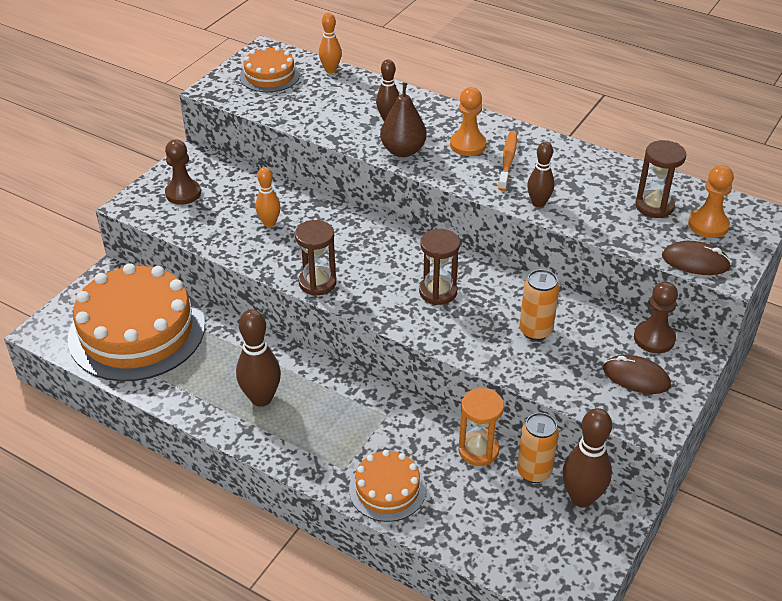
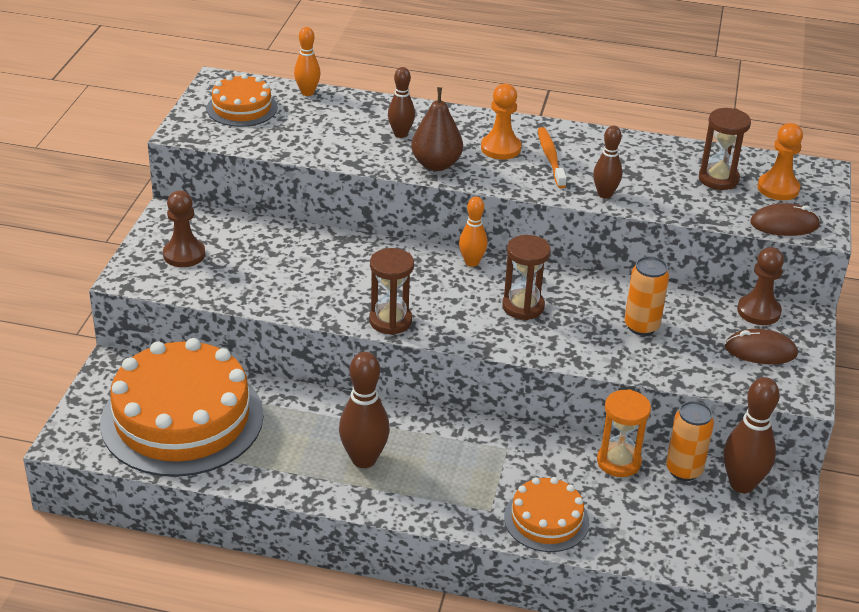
camera: 20 degrees left, 5 degrees down
orange bowling pin [255,167,281,228] -> orange bowling pin moved to [459,196,488,267]

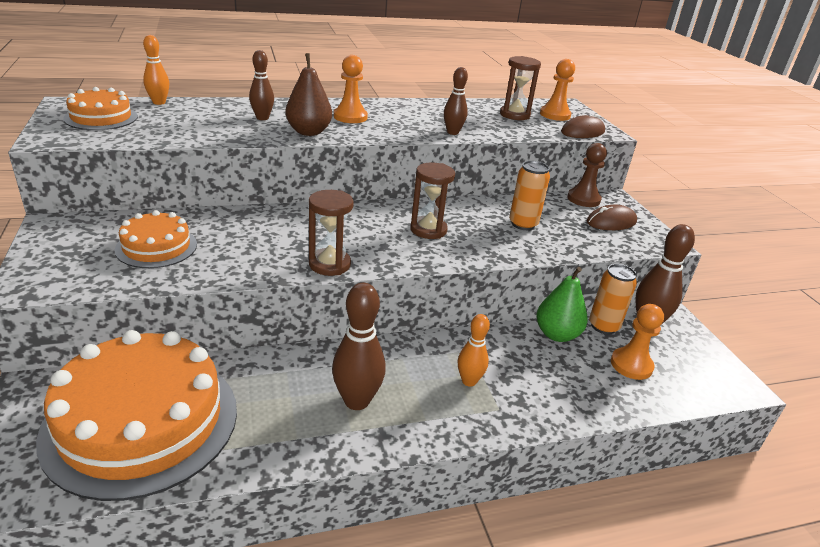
camera: 30 degrees left, 5 degrees down
brown pawn [163,191,205,267] -> none
orange bowling pin [459,196,488,267] -> orange bowling pin moved to [458,314,490,387]
orange cake [504,477,589,552] -> orange cake moved to [115,210,197,268]
orange toothbrush [538,127,567,188] -> none
orange hourglass [597,389,651,477] -> green pear [537,267,588,342]
none -> orange pawn [611,304,664,380]

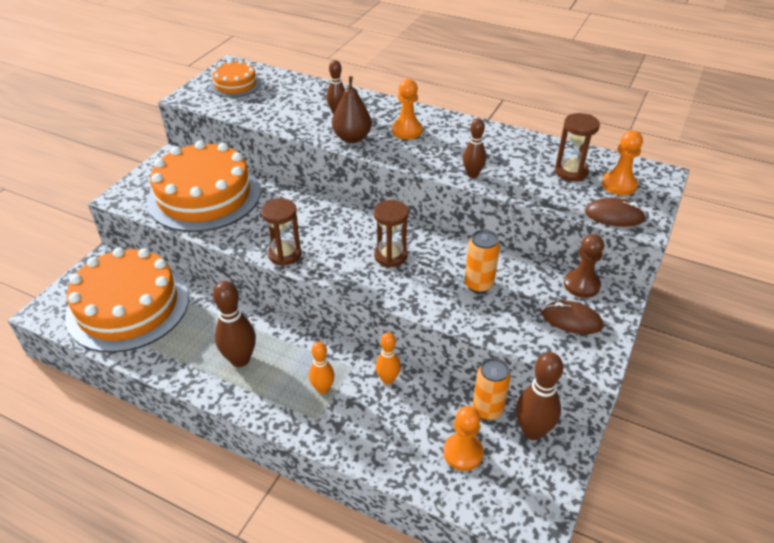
camera: 45 degrees right, 10 degrees up
orange cake [115,210,197,268] -> orange cake [147,140,261,232], size x2.02
orange bowling pin [143,35,169,105] -> orange bowling pin moved to [376,332,401,385]
green pear [537,267,588,342] -> none

